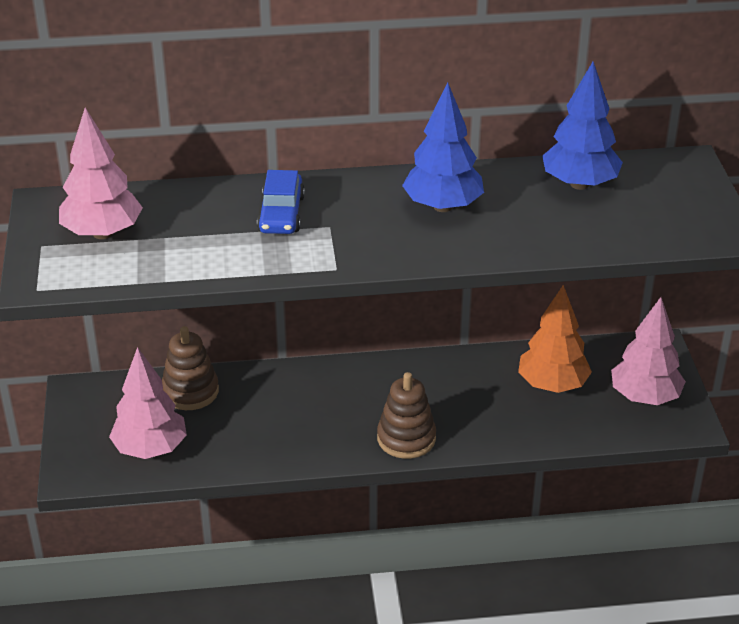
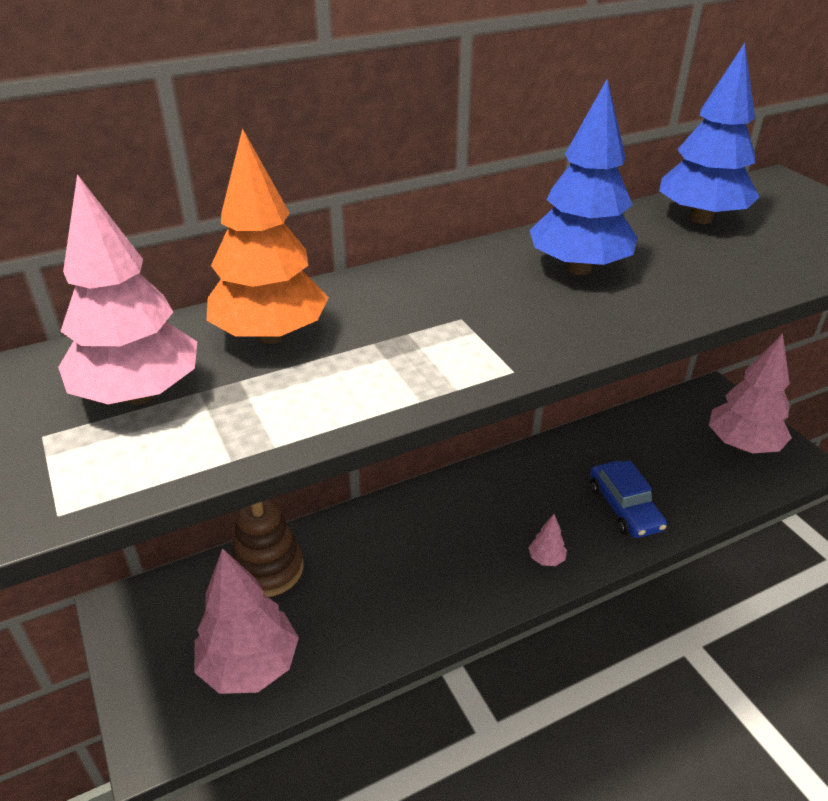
camera: 20 degrees left, 0 degrees up
blue car [257,170,305,234] -> blue car moved to [590,460,667,538]
brown stacking toy [377,372,436,459] -> pink tree [528,514,567,566]
orange tree [518,285,592,393] -> orange tree moved to [206,128,329,344]

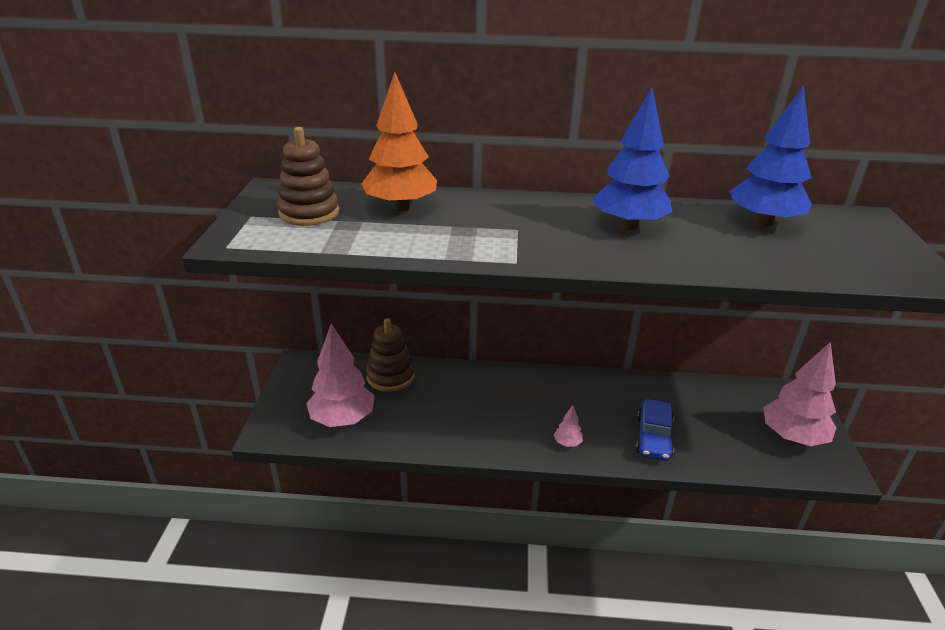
camera: 30 degrees right, 5 degrees down
pink tree [58,174,197,405] -> brown stacking toy [277,127,340,226]

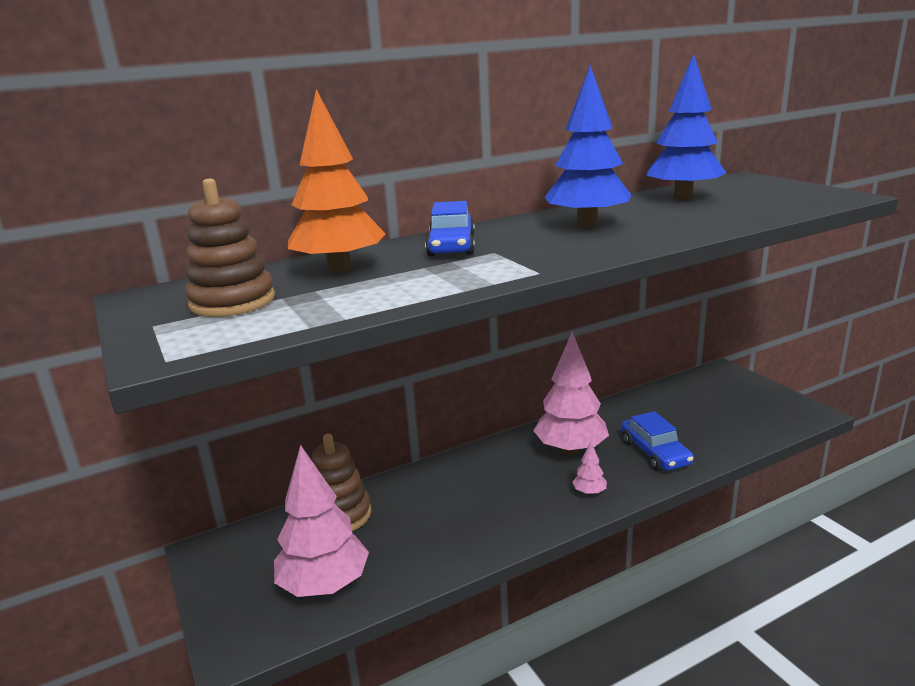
camera: 30 degrees left, 10 degrees down
pink tree [763,342,836,446] -> pink tree moved to [533,332,609,455]
none -> blue car [425,201,475,257]

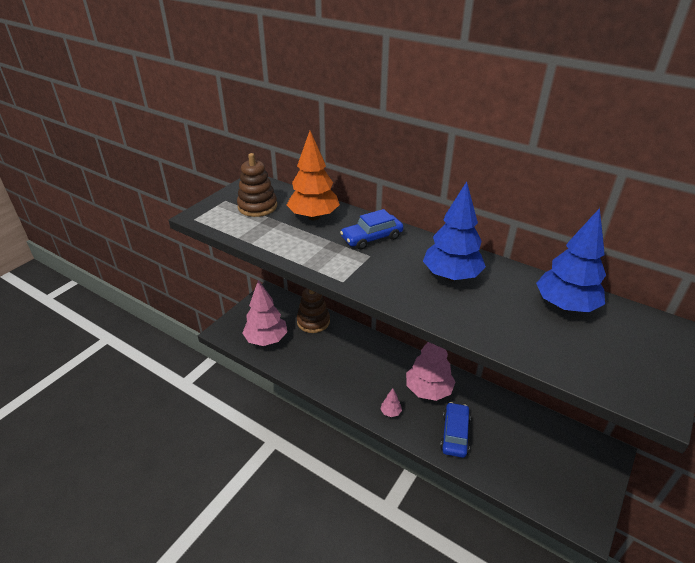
camera: 60 degrees right, 15 degrees up
blue car [621,411,694,471] -> blue car turned 150 degrees clockwise [440,402,471,458]

